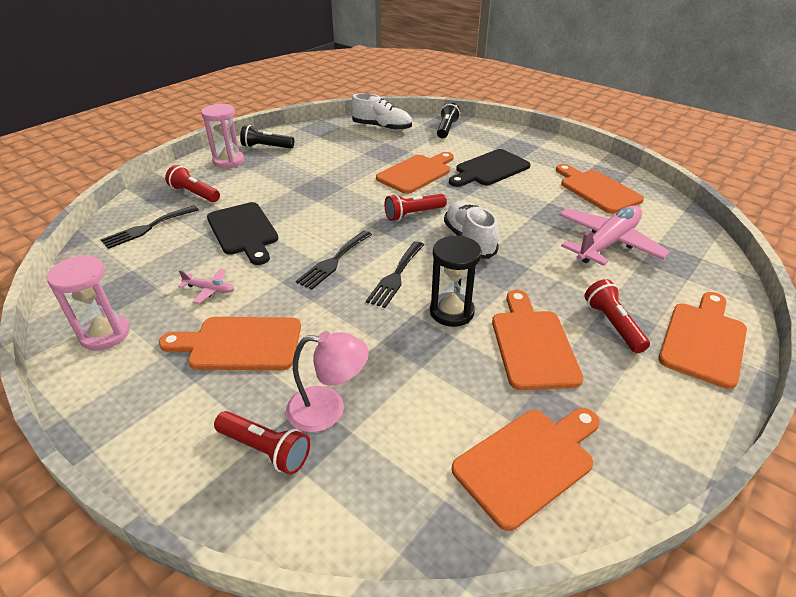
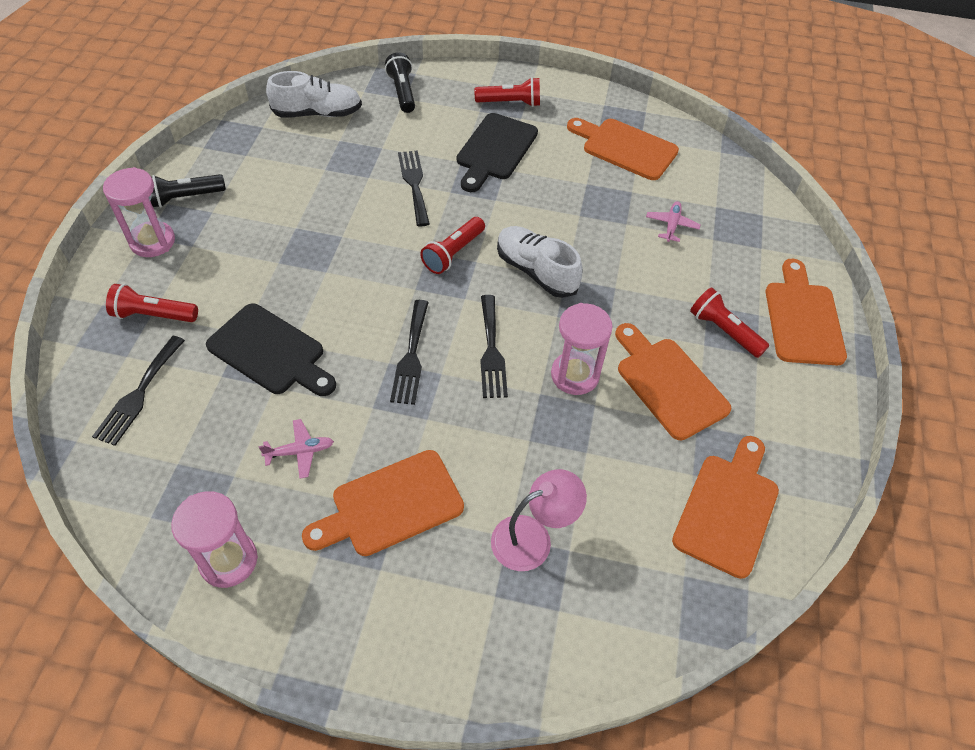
camera: 30 degrees left, 15 degrees up
red flashlight [214,411,310,475] -> red flashlight moved to [474,77,540,107]
orange cutting board [376,152,454,194] -> black fork [398,150,430,227]
black hourglass [430,236,482,327] -> pink hourglass [551,303,613,395]
pink plane [559,205,670,266] -> pink plane [646,201,701,242], size x0.44

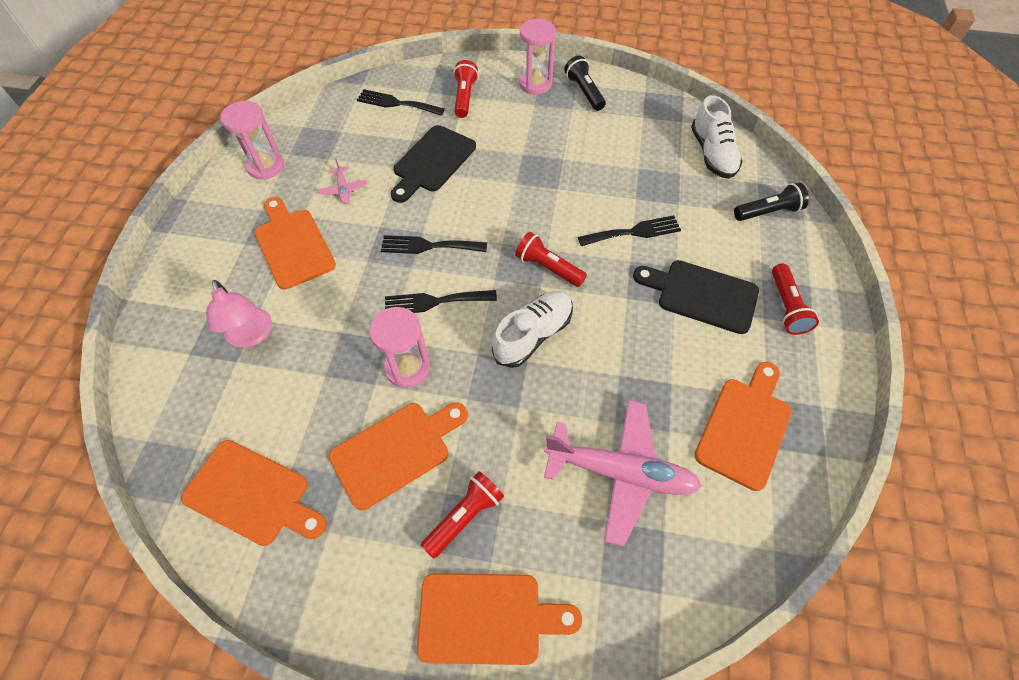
camera: 90 degrees right, 5 degrees up
pink plane [646,201,701,242] -> pink plane [544,400,702,547], size x2.30

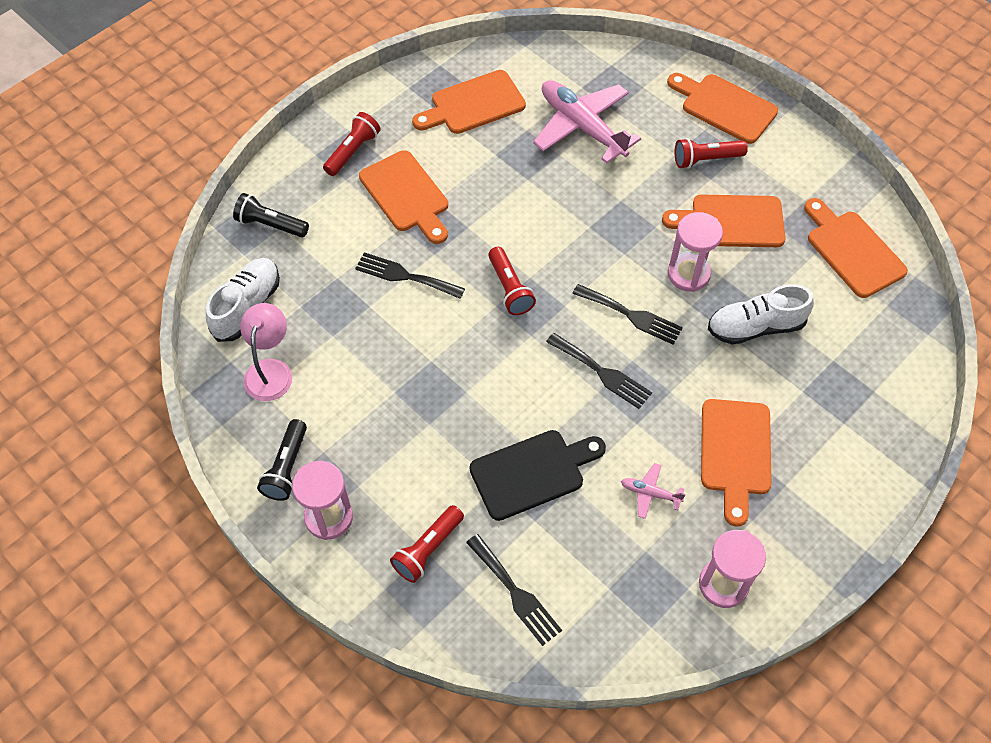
camera: 145 degrees left, 0 degrees up
pink lamp [206,280,272,348] -> pink lamp moved to [240,303,292,401]
pink plane [318,159,367,204] -> pink plane turned 90 degrees counterclockwise [621,463,686,519]
white shoe [492,291,573,368] -> white shoe moved to [708,284,814,344]
black cutting board [633,260,759,334] -> orange cutting board [359,150,448,244]

